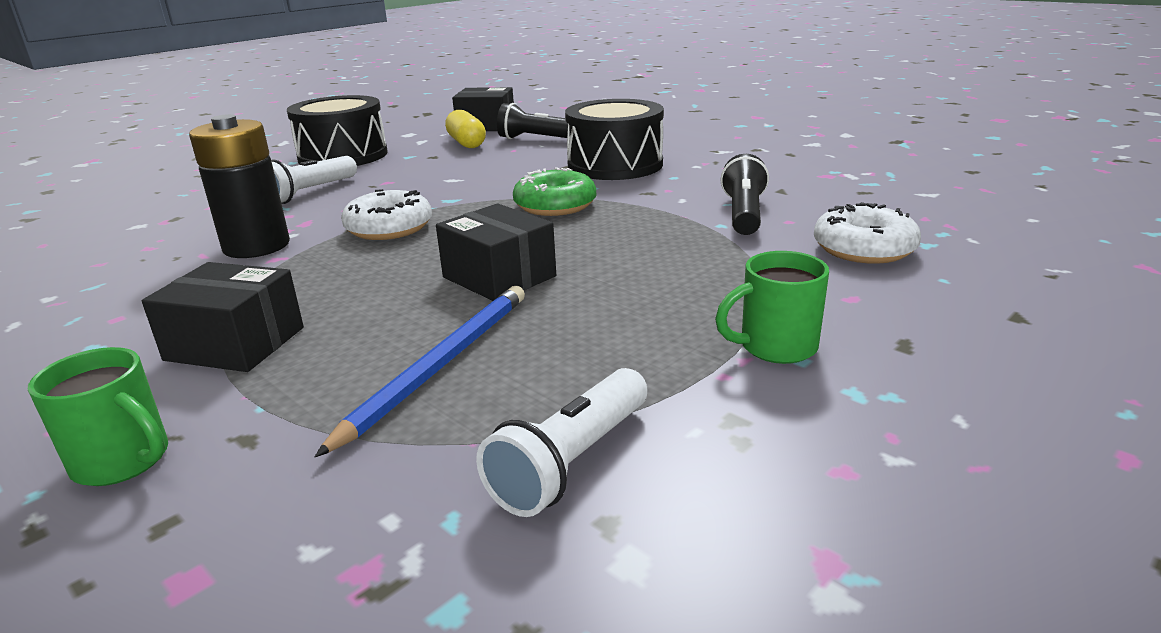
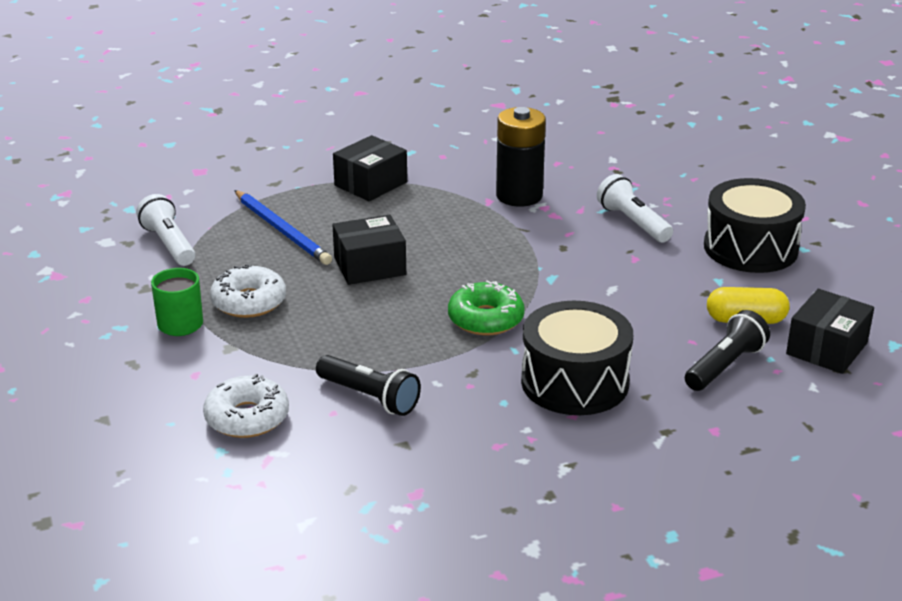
camera: 115 degrees right, 5 degrees up
green mug [28,347,168,486] -> none
white donut [341,189,432,240] -> white donut moved to [210,264,286,318]

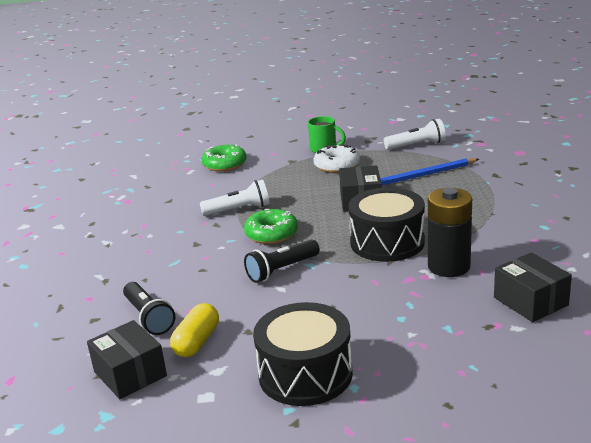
camera: 110 degrees right, 5 degrees down
white donut [203,374,289,438] -> green donut [201,145,247,172]
black flashlight [316,355,421,416] -> black flashlight moved to [244,240,320,283]
black box [333,135,407,201] -> black box moved to [494,253,572,322]
black drum [521,301,633,415] -> black drum moved to [348,188,425,262]
white flashlight [597,174,673,243] -> white flashlight moved to [200,179,270,216]

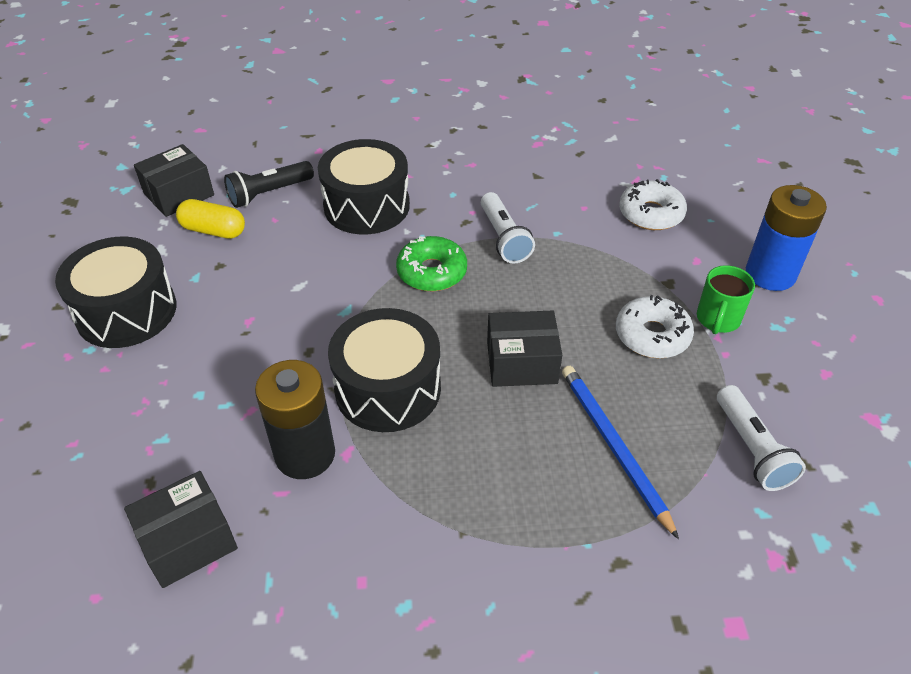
camera: 85 degrees right, 20 degrees up
green donut [201,145,247,172] -> white donut [619,179,687,230]
black flashlight [244,240,320,283] -> none
none -> black drum [318,139,410,234]
none -> blue battery [746,185,827,291]

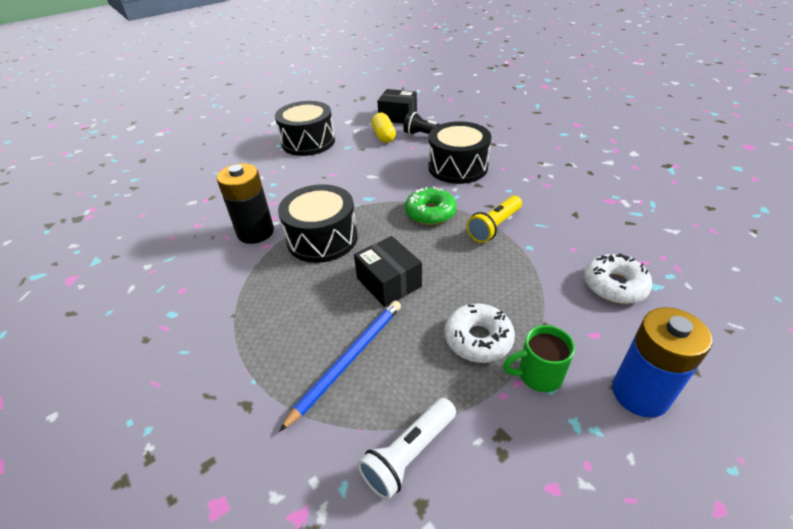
camera: 60 degrees right, 5 degrees down
black box [124,471,238,588] -> none
white flashlight [481,192,535,264] -> yellow flashlight [466,195,522,243]

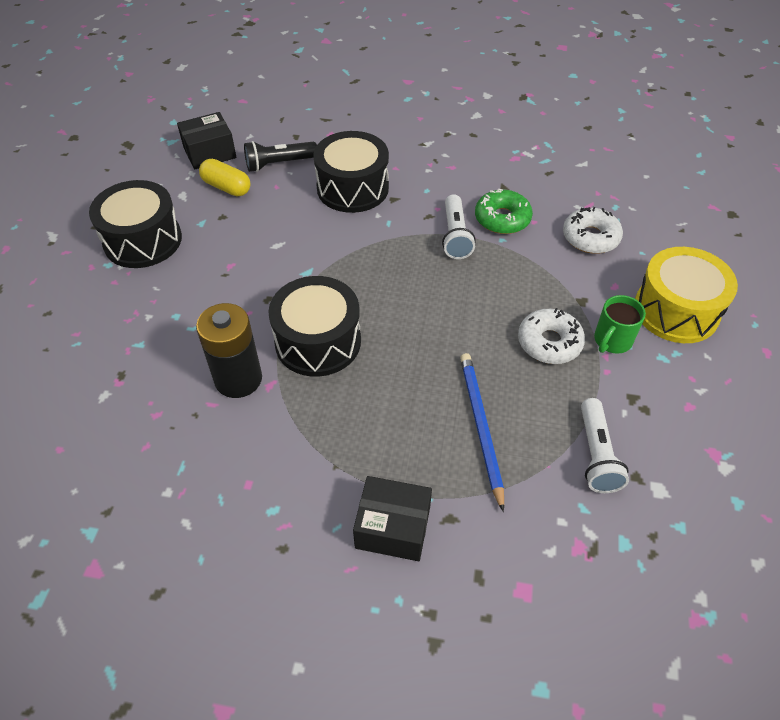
camera: 45 degrees left, 10 degrees up
black box [354,236,422,307] -> black box moved to [353,476,432,561]
green donut [405,186,457,225] -> green donut moved to [475,188,533,234]
yellow flashlight [466,195,522,243] -> white flashlight [442,194,476,259]
blue battery [612,307,712,418] -> yellow drum [635,247,738,343]

